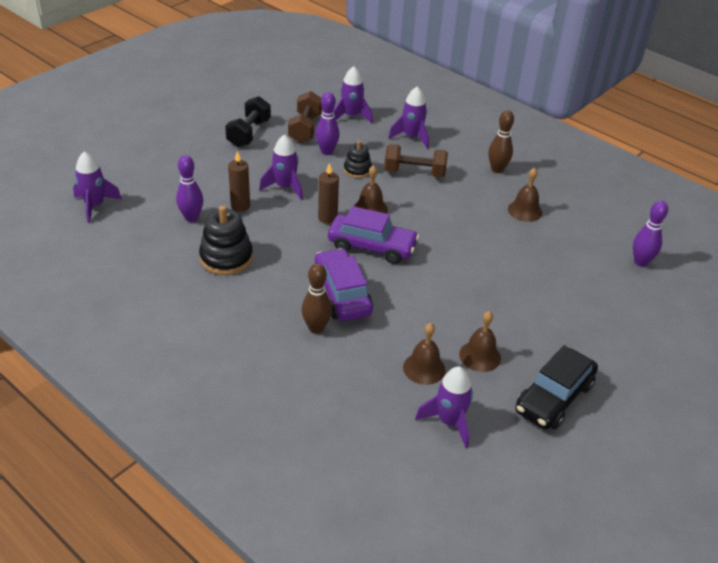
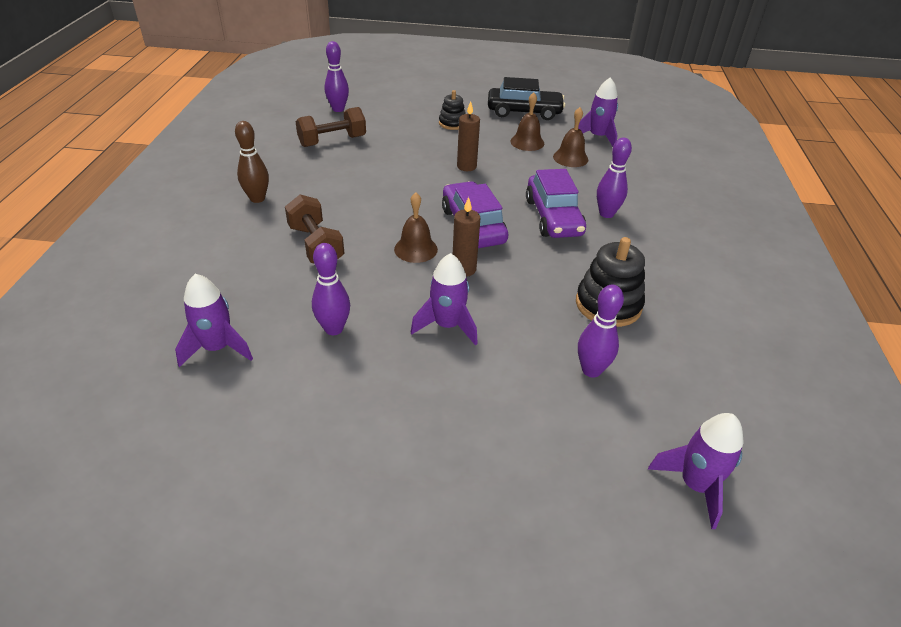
camera: 125 degrees left, 0 degrees up
black dumbbell [225,96,271,147] -> none
brown candle [228,151,250,212] -> brown candle moved to [457,101,480,171]
brown dumbbell [288,91,322,143] -> brown dumbbell moved to [295,107,366,147]
brown bowling pin [302,263,332,334] -> purple bowling pin [597,138,632,218]
purple car [315,248,373,321] -> purple car turned 45 degrees counterclockwise [526,169,586,238]
black stacking toy [344,141,372,178] -> black stacking toy moved to [439,90,466,130]
purple rocket [388,86,429,149] -> none
brown bell [508,168,542,222] -> none

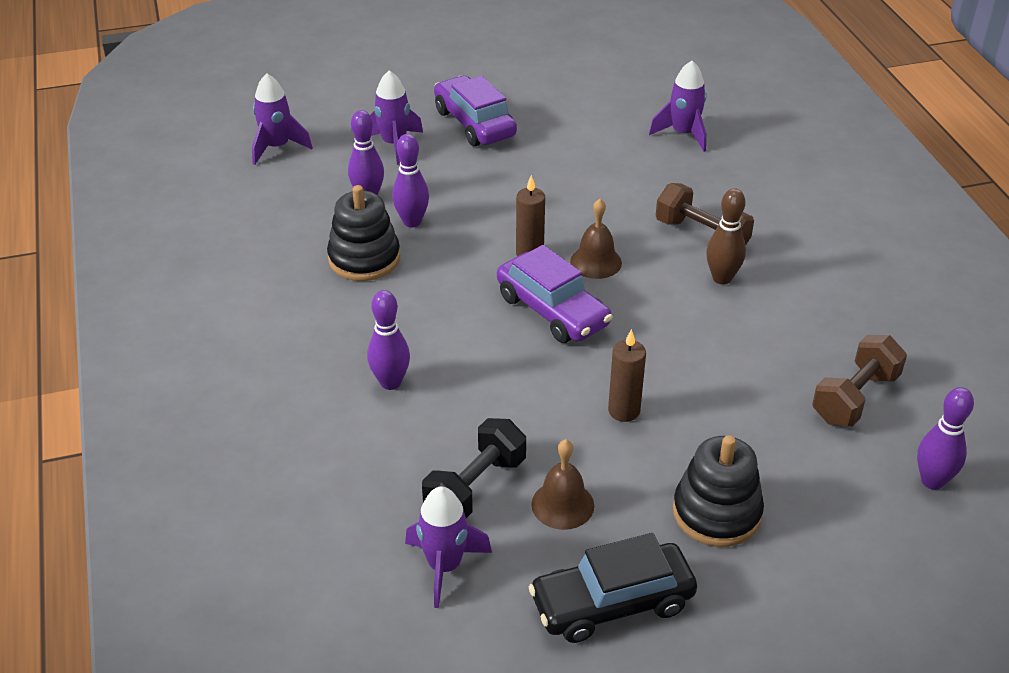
camera: 160 degrees right, 0 degrees up
brown bowling pin [235,121,269,203] -> brown bowling pin moved to [706,188,746,285]
purple bowling pin [312,243,350,335] -> purple bowling pin moved to [392,134,429,227]
purple rocket [410,253,478,346] -> purple rocket moved to [370,70,423,165]
black stacking toy [439,90,466,130] -> black stacking toy [673,435,764,547], size x1.65
purple car [526,169,586,238] -> purple car moved to [434,75,517,147]
brown bell [553,107,588,167] -> black dumbbell [422,418,526,518]

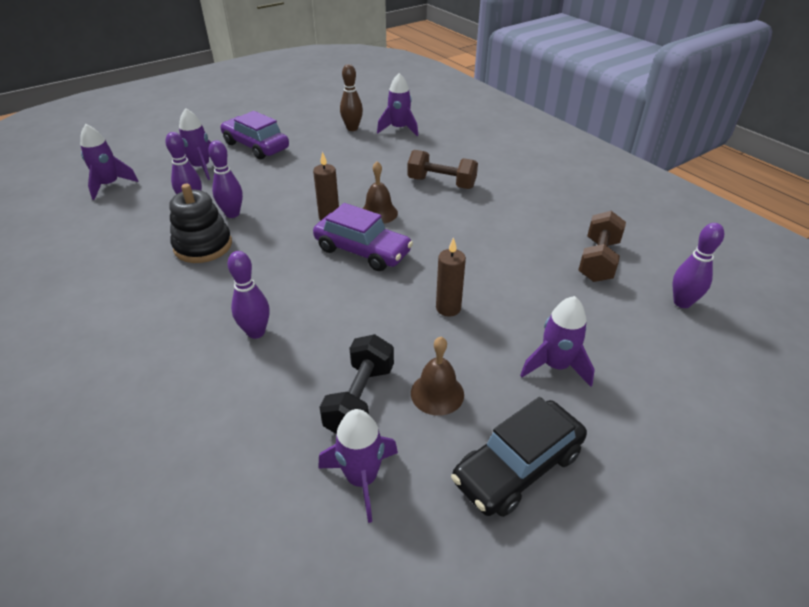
camera: 20 degrees left, 0 degrees up
black stacking toy [673,435,764,547] -> purple rocket [520,296,595,387]
brown bowling pin [706,188,746,285] -> brown bowling pin moved to [340,64,363,131]

